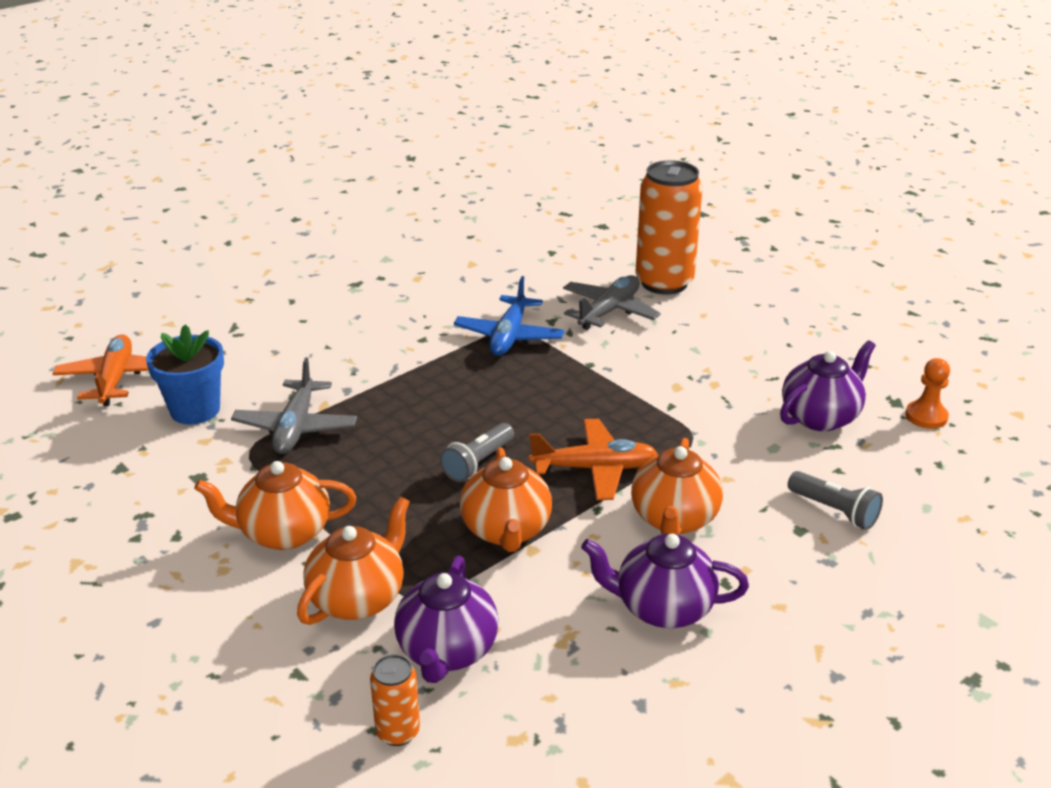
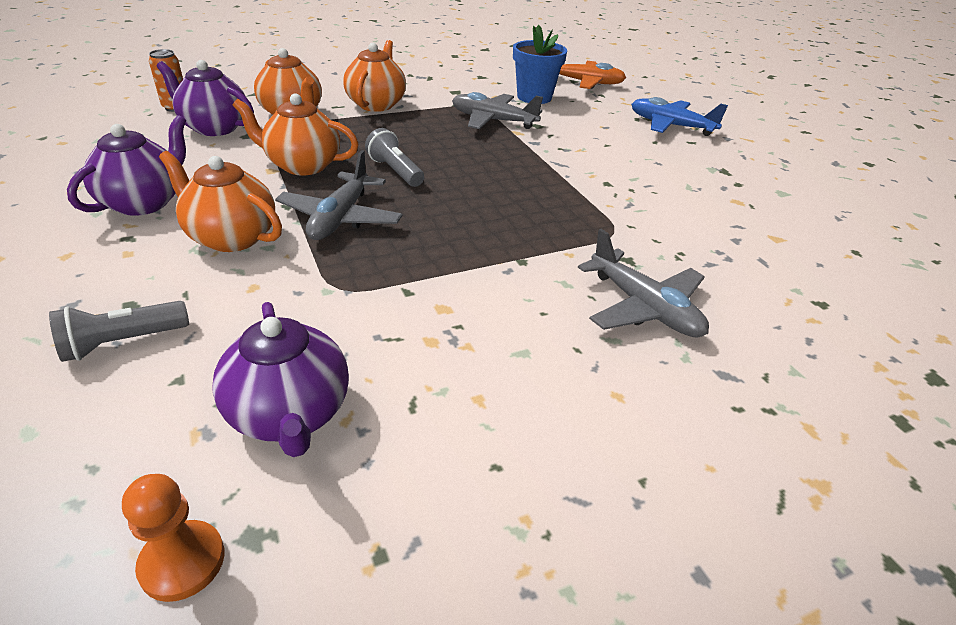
camera: 105 degrees right, 5 degrees up
blue plane [454,276,565,356] -> blue plane moved to [631,97,728,136]
orange plane [529,419,658,500] -> grey plane [275,150,403,240]
orange can [635,160,703,295] -> none

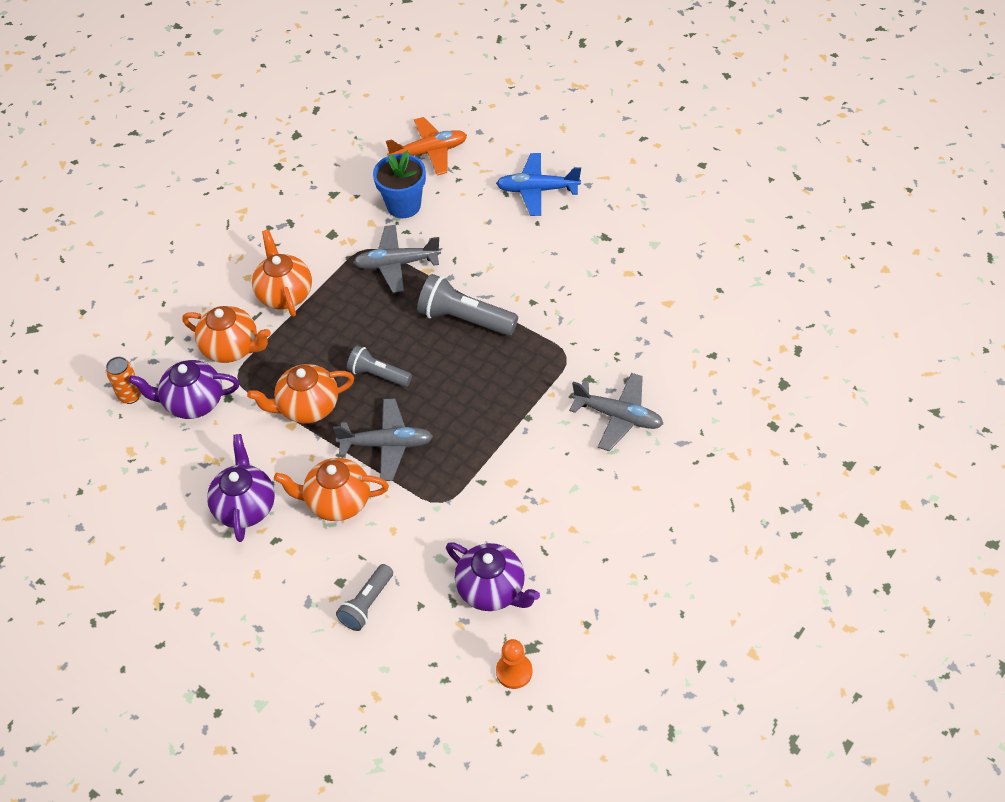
camera: 25 degrees left, 15 degrees up
grey plane [275,150,403,240] -> grey plane turned 75 degrees counterclockwise [333,399,433,481]
none -> grey flashlight [417,274,518,336]

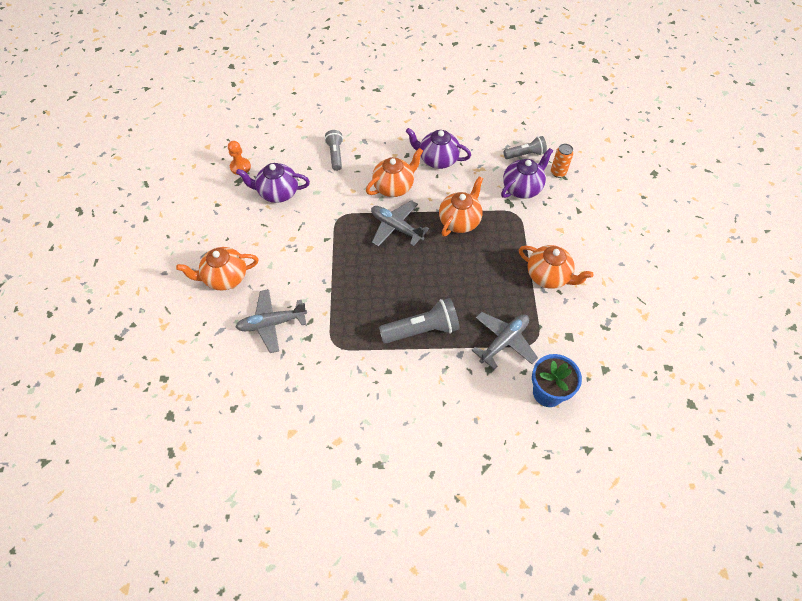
camera: 140 degrees right, 5 degrees up
orange teapot [182,306,271,363] -> orange teapot moved to [176,247,259,290]
purple teapot [207,434,275,542] -> purple teapot turned 150 degrees clockwise [406,128,471,169]
grey plane [333,399,433,481] -> grey plane turned 75 degrees clockwise [371,200,429,247]
grey flashlight [347,346,412,387] -> grey flashlight moved to [504,136,547,159]
orange plane [386,117,467,176] -> none
blue plane [496,153,581,216] -> none

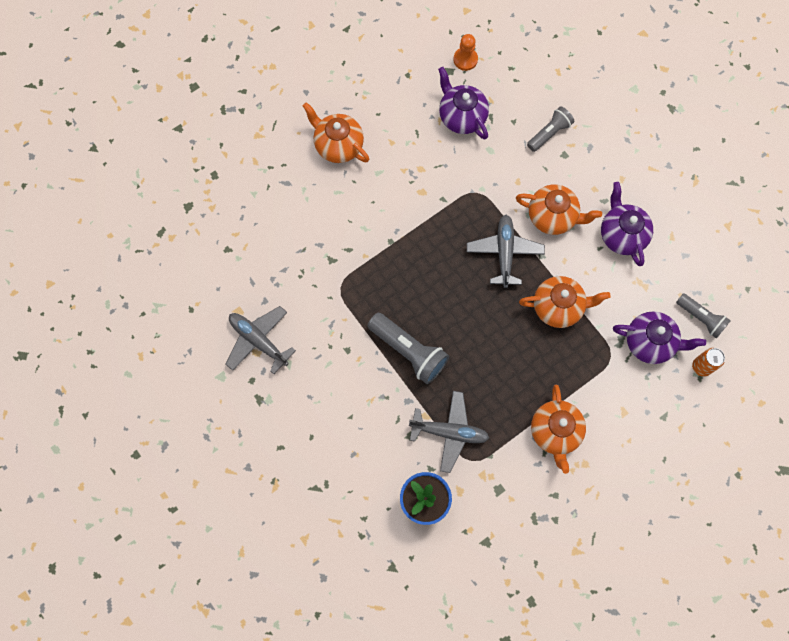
camera: 55 degrees right, 15 degrees up
grey plane [236,289,307,353] -> grey plane moved to [225,306,296,374]

